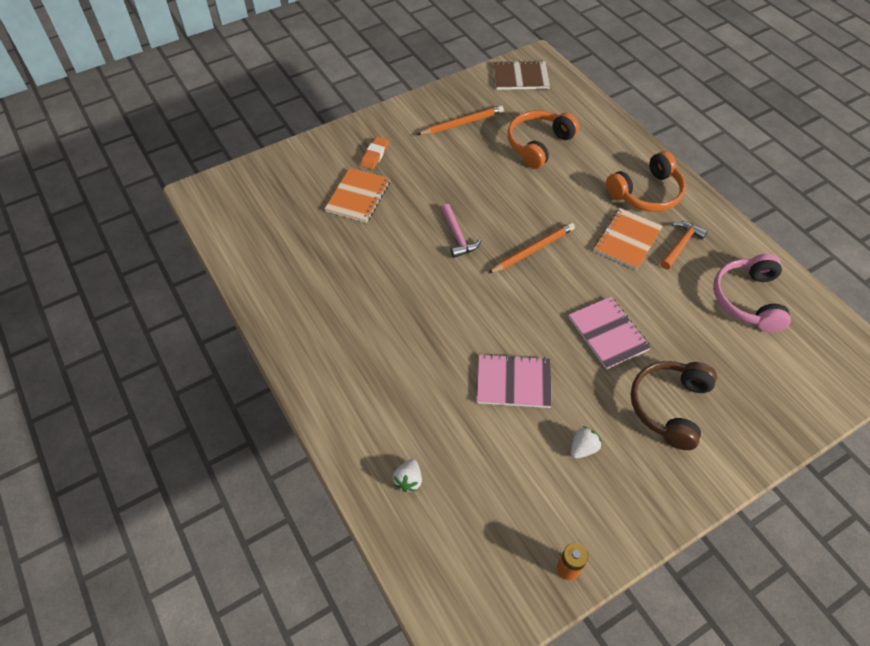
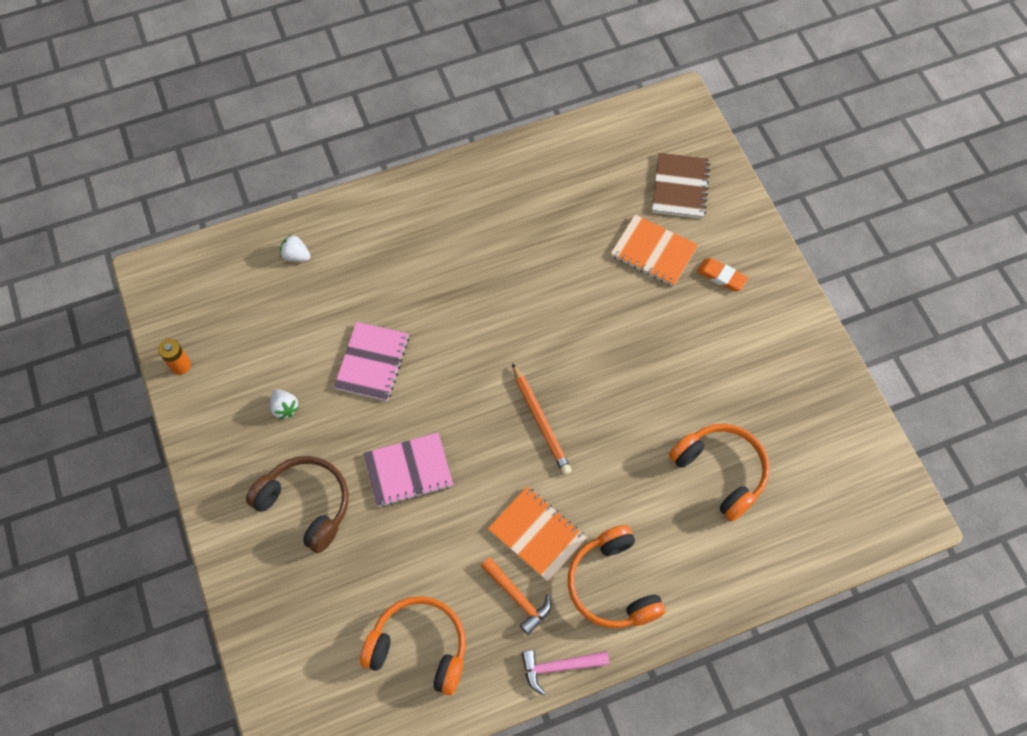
camera: 100 degrees right, 10 degrees up
orange pencil [417,105,504,135] -> none
pink hammer [441,204,481,258] -> pink hammer moved to [521,650,609,695]
brown notebook [493,60,550,90] -> brown notebook moved to [652,152,710,219]
pink headphones [713,254,791,333] -> orange headphones [360,596,466,695]

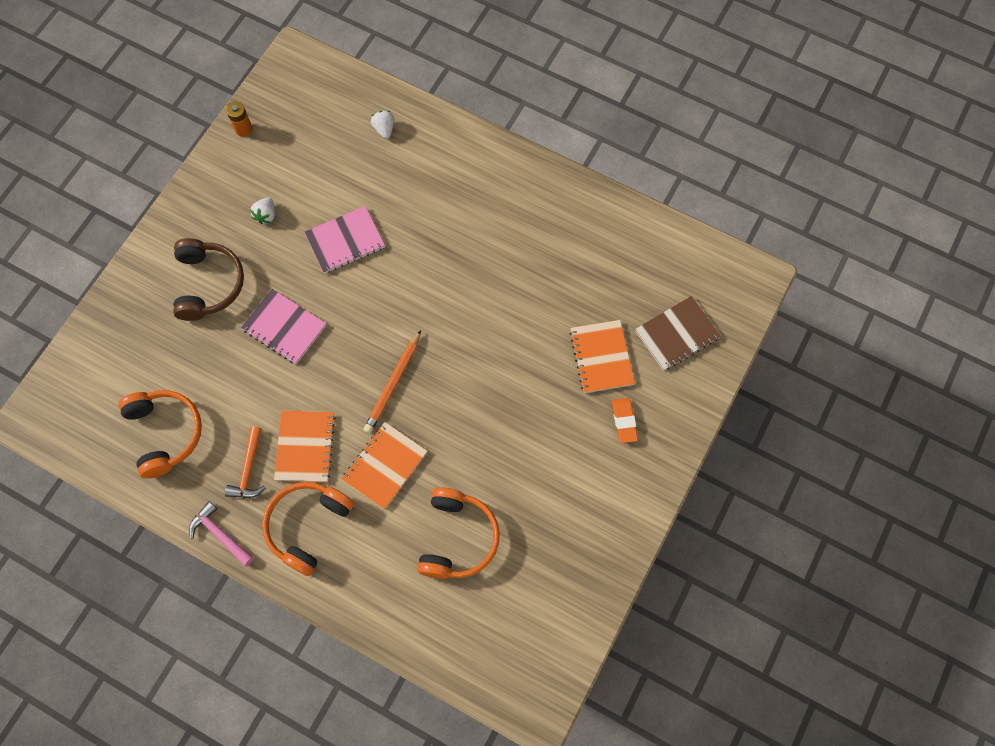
camera: 50 degrees right, 5 degrees up
none -> orange notebook [342,422,427,509]

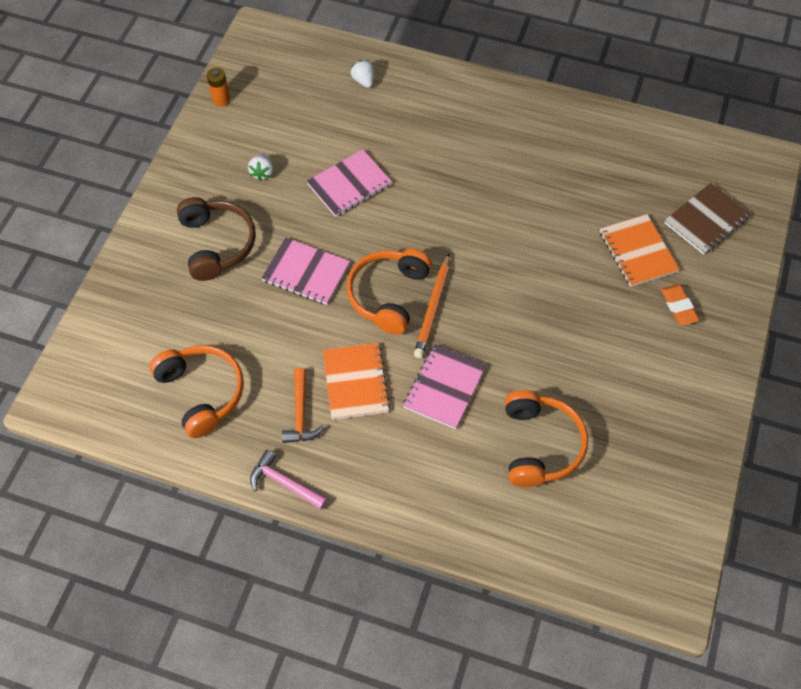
camera: 10 degrees left, 10 degrees down
orange headphones [262,482,354,576] -> orange headphones moved to [346,249,432,335]
orange notebook [342,422,427,509] -> pink notebook [403,344,486,429]

